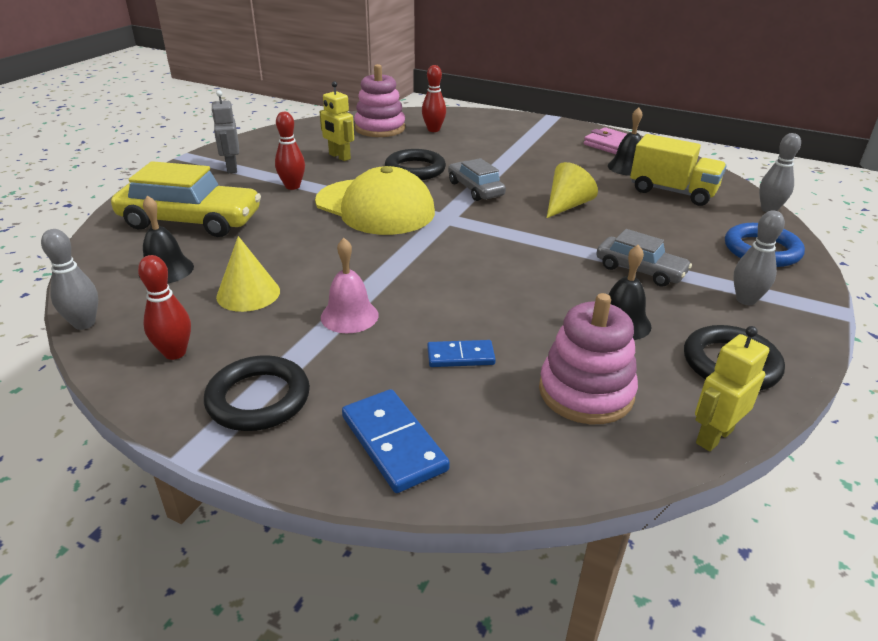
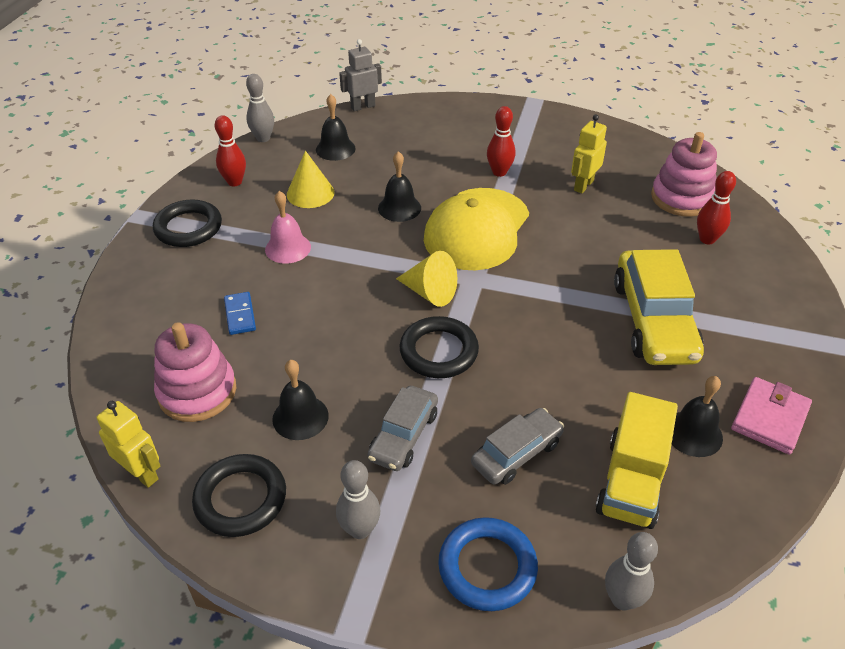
camera: 80 degrees right, 10 degrees up
yellow car [111,161,261,237] -> yellow car moved to [614,249,704,365]
grey robot [211,90,239,173] -> grey robot moved to [339,39,382,111]
blue domino [342,389,450,493] -> none
black ring [385,149,446,180] -> black ring moved to [400,316,479,378]
grey car [448,158,506,201] -> grey car moved to [471,408,564,485]
yellow cone [547,162,598,218] -> yellow cone moved to [396,251,457,307]
none -> black bell [378,151,421,222]

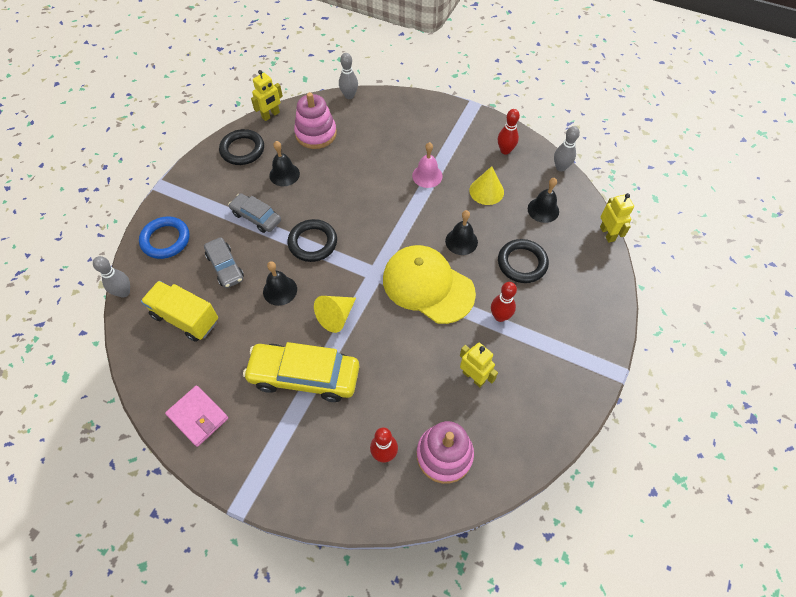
camera: 100 degrees right, 15 degrees up
black ring [153,199,222,247] -> black ring moved to [498,239,549,283]
blue domino [224,292,256,335] -> none
grey bowling pin [336,460,381,539] -> grey bowling pin moved to [339,53,358,99]
grey robot [339,39,382,111] -> yellow robot [600,193,634,243]
yellow cone [396,251,457,307] -> yellow cone moved to [314,296,356,333]
black bell [672,376,723,457] -> black bell moved to [263,261,297,306]

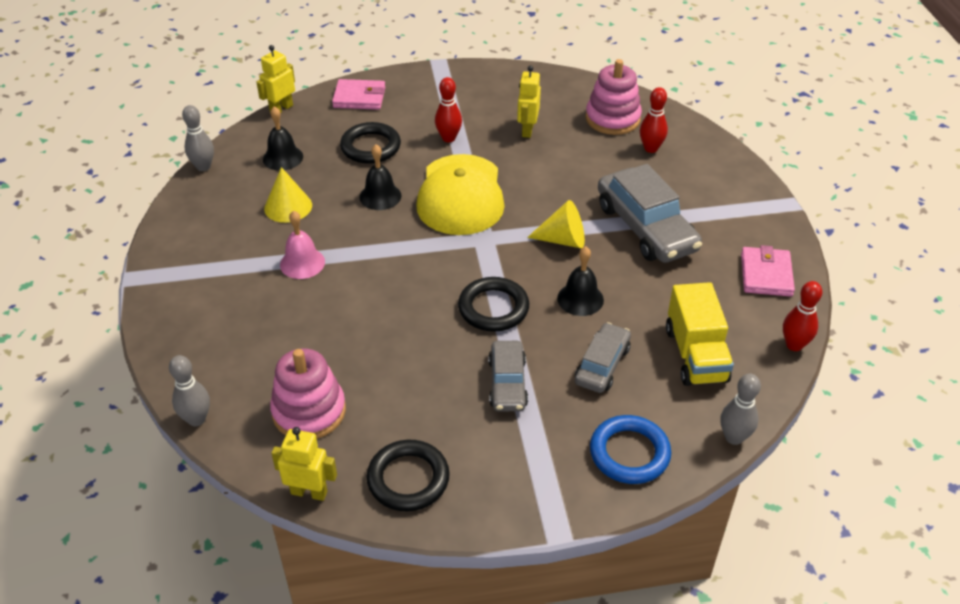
camera: 125 degrees left, 15 degrees down
yellow car [243,342,359,402] -> grey car [598,164,702,263]
black bell [269,141,300,186] -> none
red bowling pin [498,109,520,155] -> red bowling pin moved to [783,281,823,351]
none -> pink wallet [332,79,385,110]

